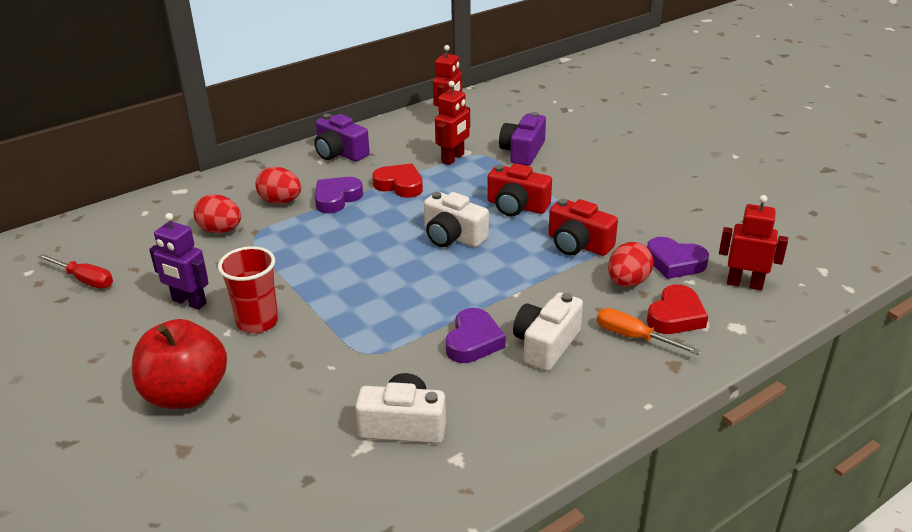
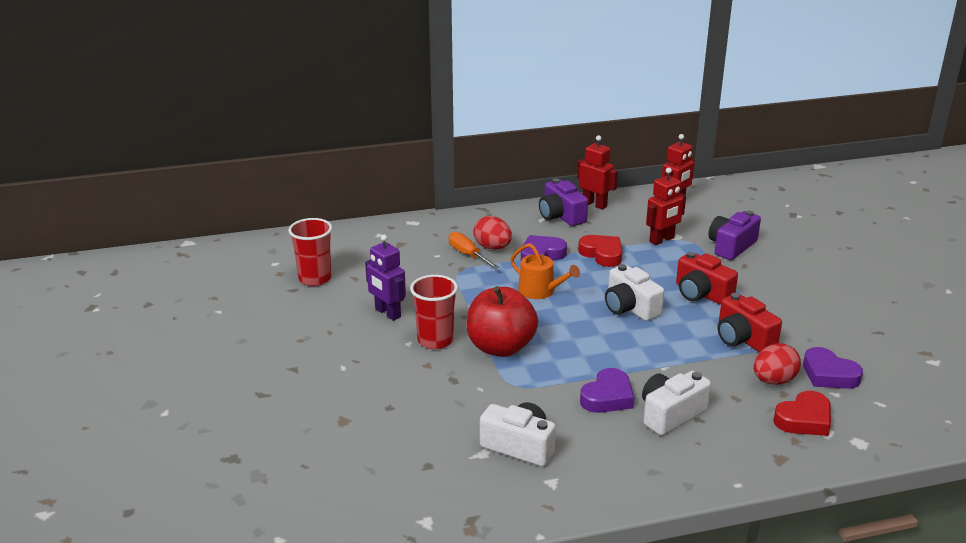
camera: 20 degrees right, 5 degrees down
red screwdriver [38,254,113,289] -> red cup [289,218,332,286]
red apple [132,319,227,409] -> red apple moved to [466,286,538,357]
red egg [194,194,241,233] -> none
orange screwdriver [597,308,701,355] -> orange screwdriver moved to [449,232,499,269]
red robot [719,195,788,290] -> red robot moved to [577,135,618,210]
none -> orange watering can [510,243,580,299]

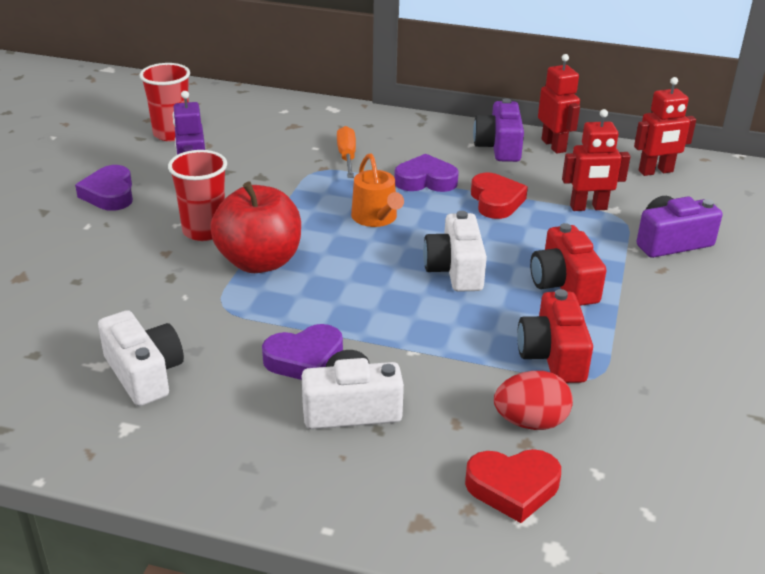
camera: 30 degrees right, 5 degrees up
red egg [473,216,512,250] -> none
purple heart [803,347,863,389] -> purple heart moved to [75,165,133,211]

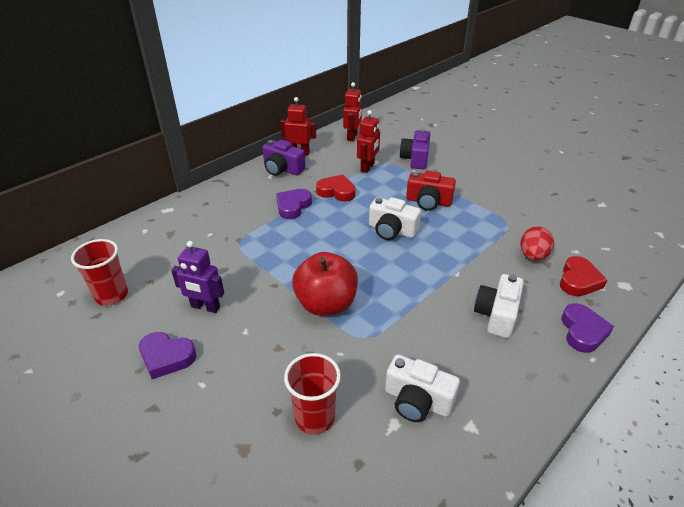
camera: 60 degrees left, 5 degrees up
white camera [98,310,184,406] -> white camera turned 150 degrees counterclockwise [385,354,460,422]
red cup [168,150,227,241] -> red cup moved to [284,353,341,435]
purple heart [262,324,343,380] -> purple heart moved to [562,303,614,353]
orange screwdriver [337,126,356,178] -> none
orange watering can [351,153,404,227] -> none
red camera [517,289,593,383] -> none

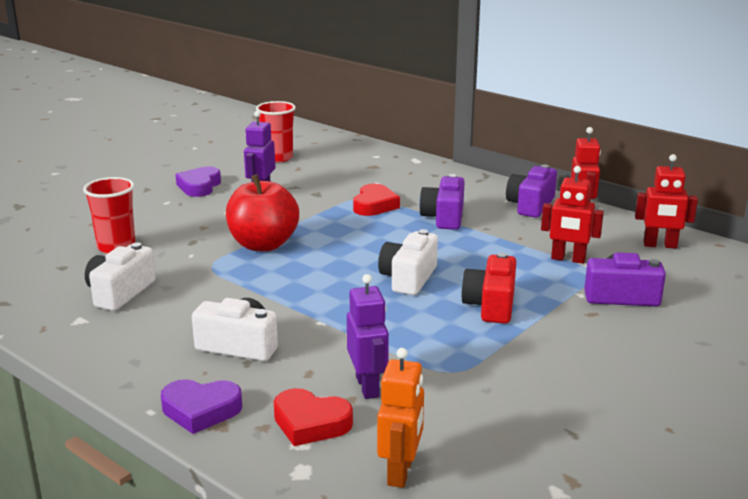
camera: 85 degrees right, 15 degrees down
purple heart [276,189,312,219] -> purple camera [419,174,465,230]
red heart [316,175,356,202] -> red heart moved to [353,184,400,216]
red egg [520,227,554,261] -> purple robot [347,274,389,399]
none -> orange robot [377,348,424,488]

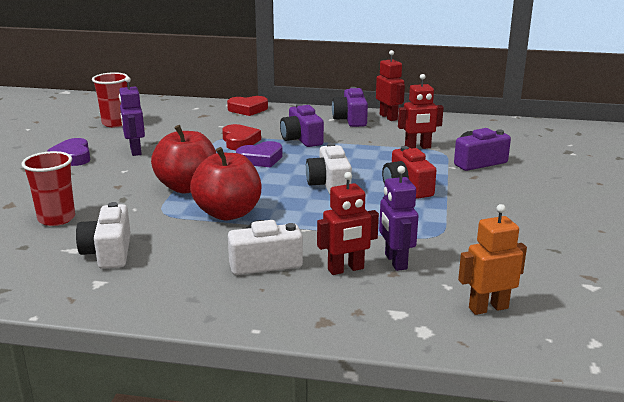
camera: 30 degrees left, 0 degrees up
purple heart [161,379,242,434] -> purple heart moved to [236,141,283,168]
red heart [274,388,353,446] -> red heart moved to [227,96,268,116]
purple robot [347,274,389,399] -> purple robot turned 150 degrees counterclockwise [379,166,418,271]
orange robot [377,348,424,488] -> orange robot turned 90 degrees counterclockwise [458,204,527,315]
red robot [635,154,698,249] -> red robot moved to [317,172,379,275]
none -> red apple [190,147,261,220]

